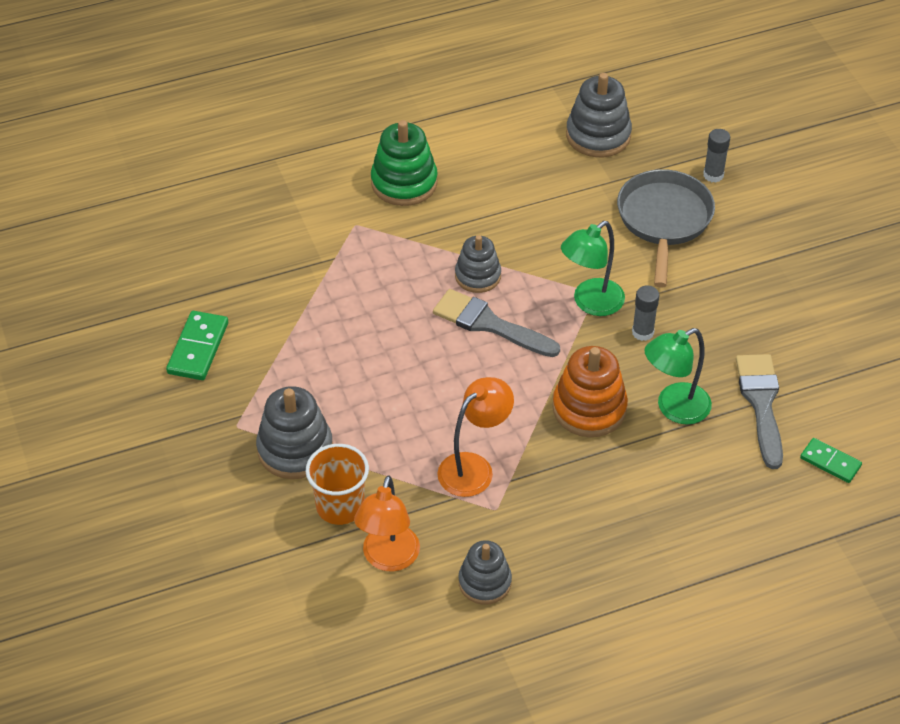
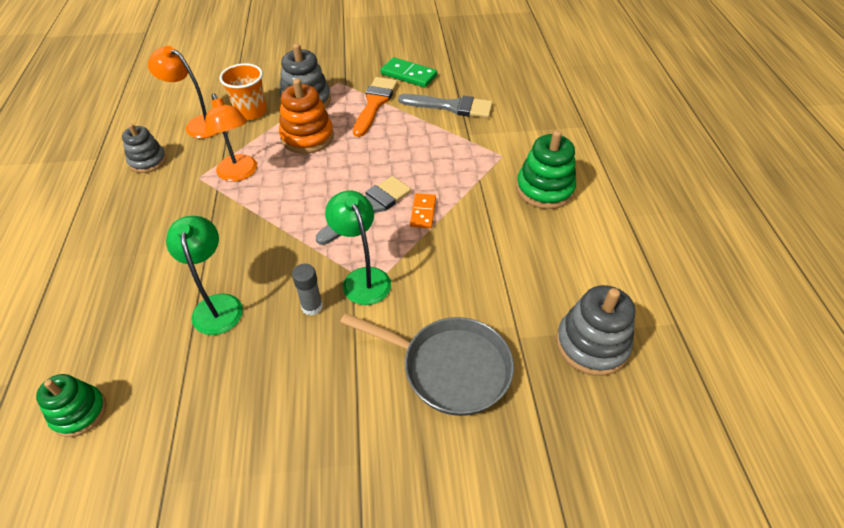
camera: 105 degrees right, 0 degrees up
grey stacking toy [455,235,501,293] -> orange domino [410,193,436,228]
orange stacking toy [552,346,628,437] -> orange stacking toy moved to [279,79,334,154]
grey glue stick [703,129,730,183] -> none
grey brush [736,354,783,469] -> grey brush moved to [398,94,493,118]
green domino [800,438,862,483] -> green stacking toy [36,374,106,437]
none -> orange brush [353,77,398,137]

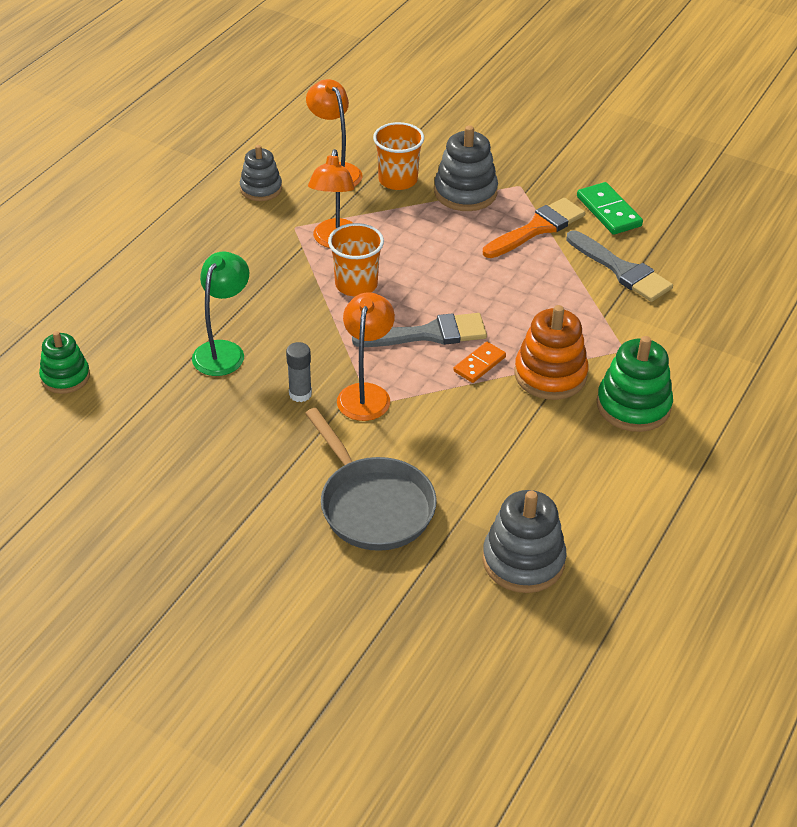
camera: 35 degrees right, 5 degrees down
orange stacking toy [279,79,334,154] -> orange stacking toy moved to [514,305,588,400]
green lamp [325,191,391,305] -> orange lamp [337,292,395,421]
none -> orange cup [328,223,384,296]

